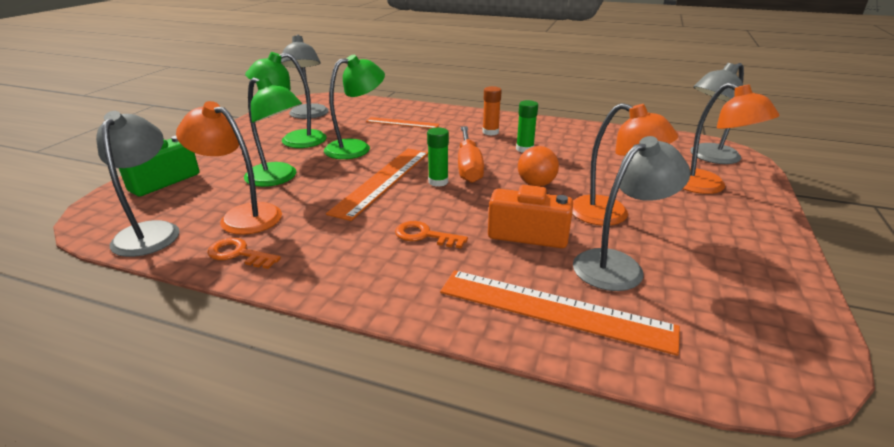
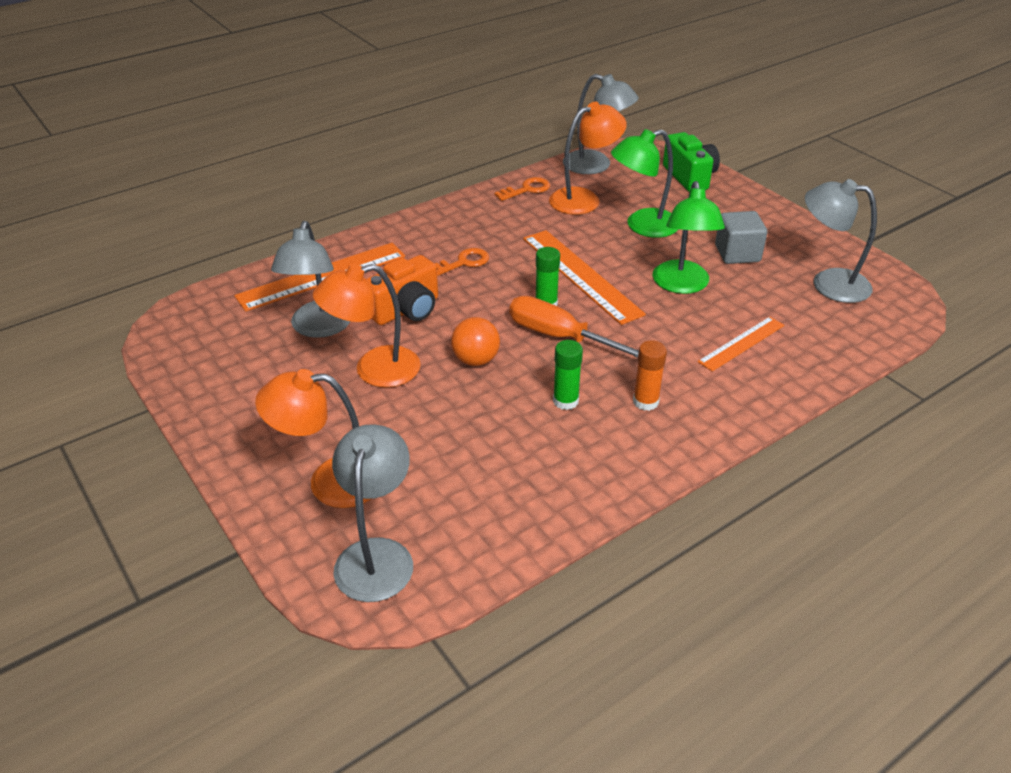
camera: 125 degrees right, 10 degrees up
green lamp [245,52,327,148] -> grey cube [715,211,767,264]

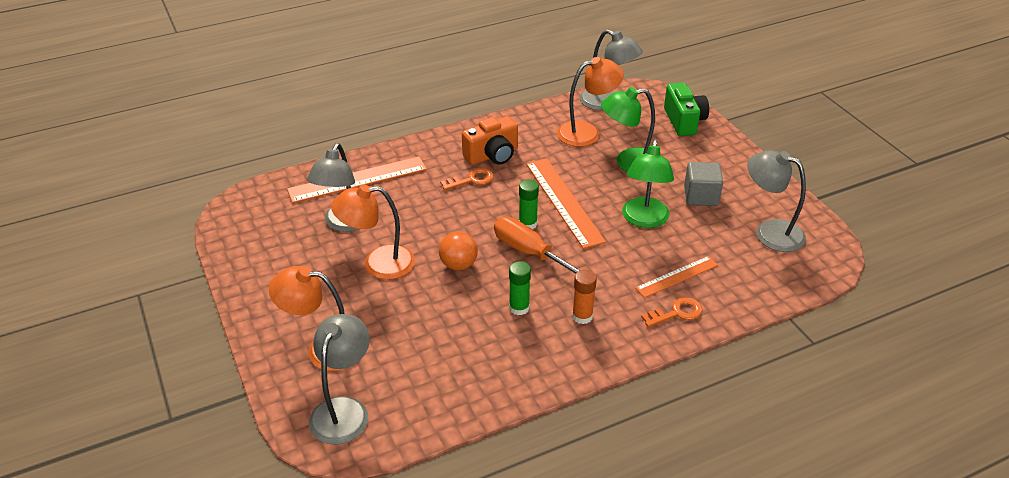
camera: 10 degrees right, 0 degrees up
orange camera [366,255,438,325] -> orange camera moved to [462,116,518,165]
orange key [494,177,550,201] -> orange key moved to [641,297,702,327]

